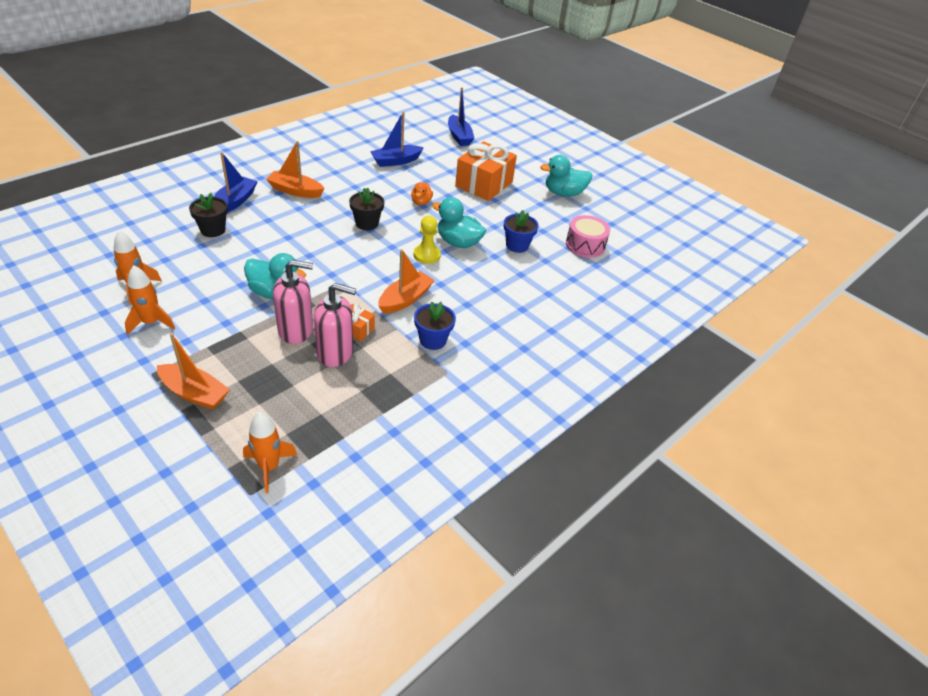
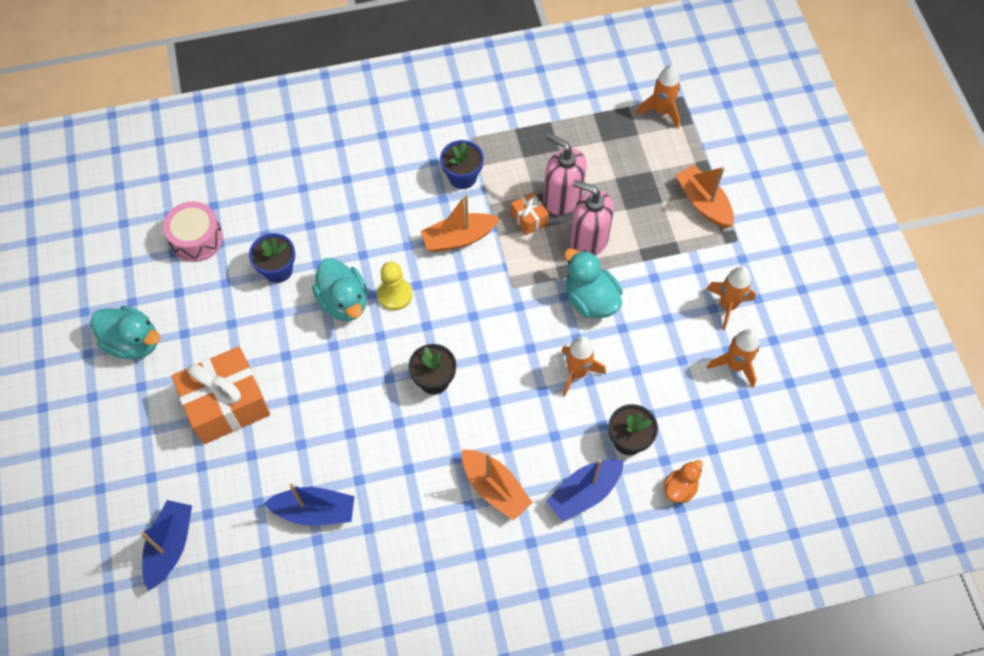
camera: 145 degrees left, 20 degrees up
orange duck [411,182,433,205] -> orange duck moved to [663,460,703,503]
none -> orange rocket [561,336,606,396]

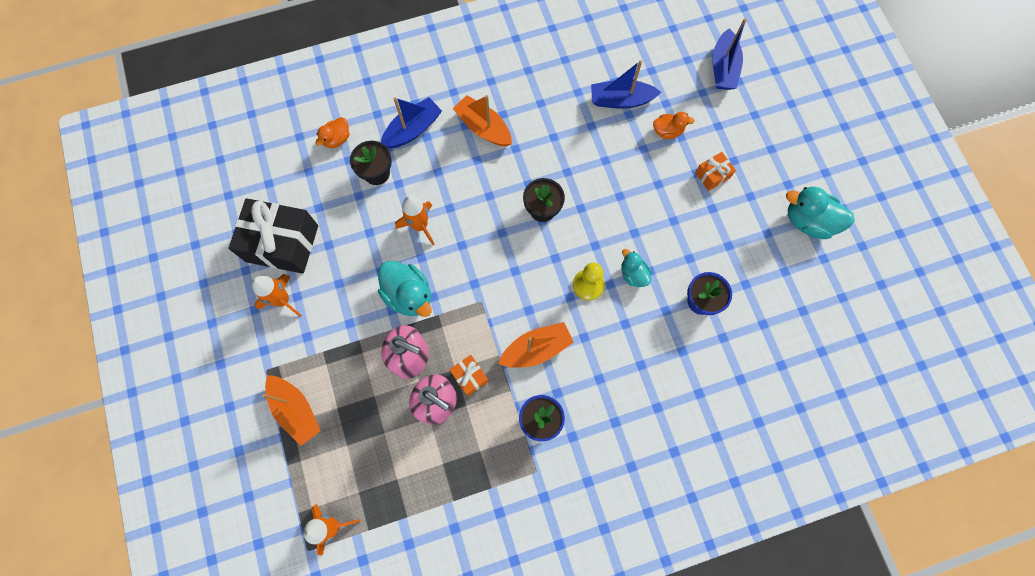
camera: 175 degrees right, 10 degrees up
pink drum [163,201,223,262] -> none
orange gift [172,346,270,444] -> orange gift [695,152,736,191], size x0.46
turquoise duck [312,258,367,321] -> turquoise duck [622,249,652,287], size x0.58
orange rocket [707,329,759,388] -> black gift [228,198,318,274]
none -> orange duck [653,112,695,139]

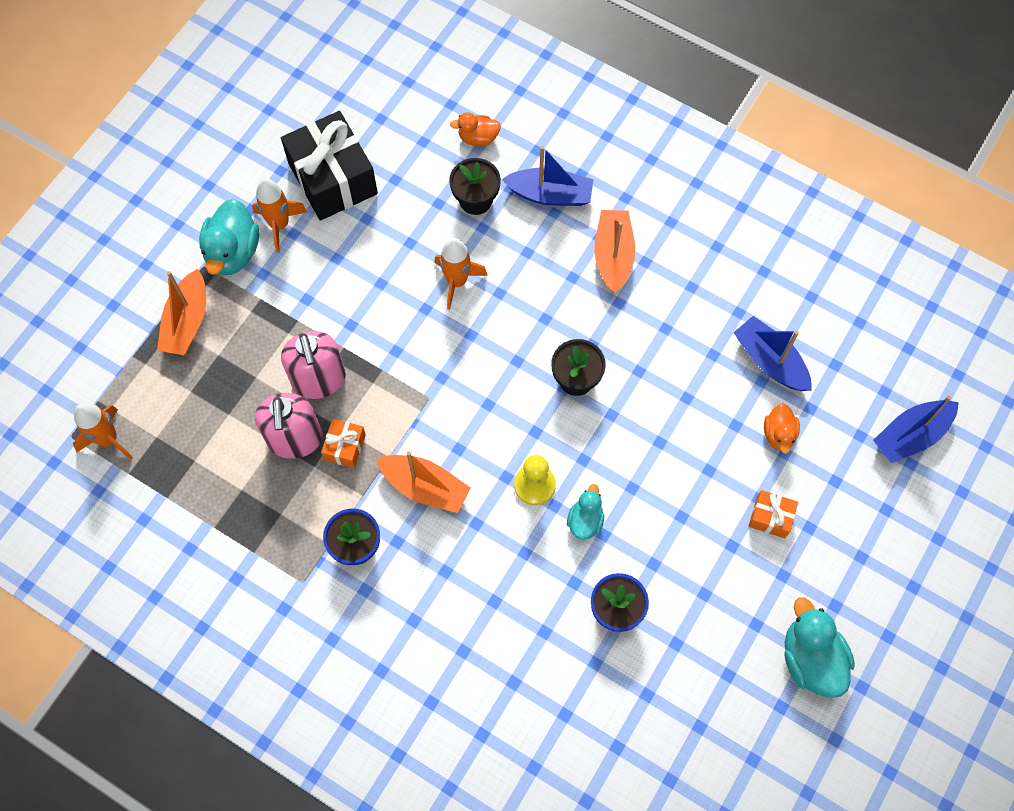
camera: 50 degrees right, 5 degrees down
turquoise duck [378,261,432,317] -> turquoise duck moved to [199,199,259,275]
orange duck [653,112,695,139] -> orange duck turned 45 degrees clockwise [764,404,800,454]

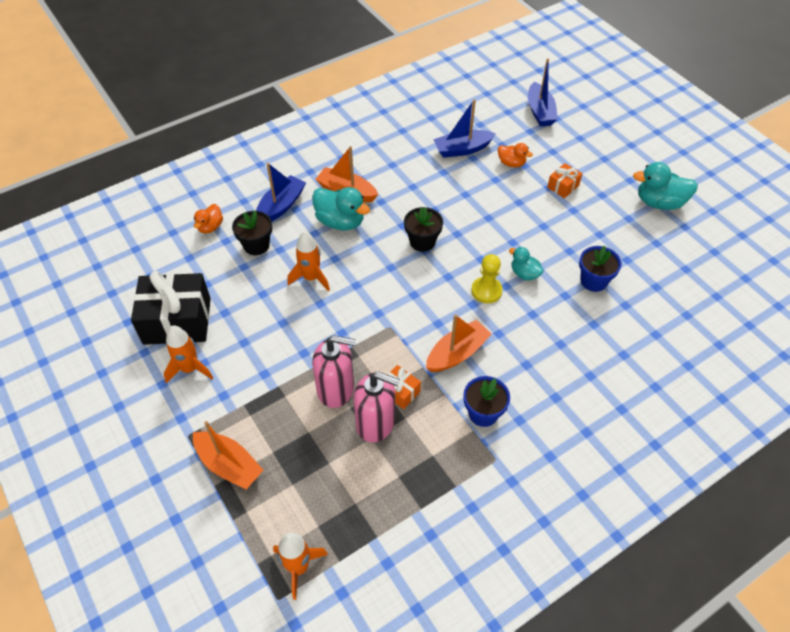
camera: 65 degrees left, 15 degrees down
turquoise duck [199,199,259,275] -> turquoise duck moved to [312,187,370,231]

